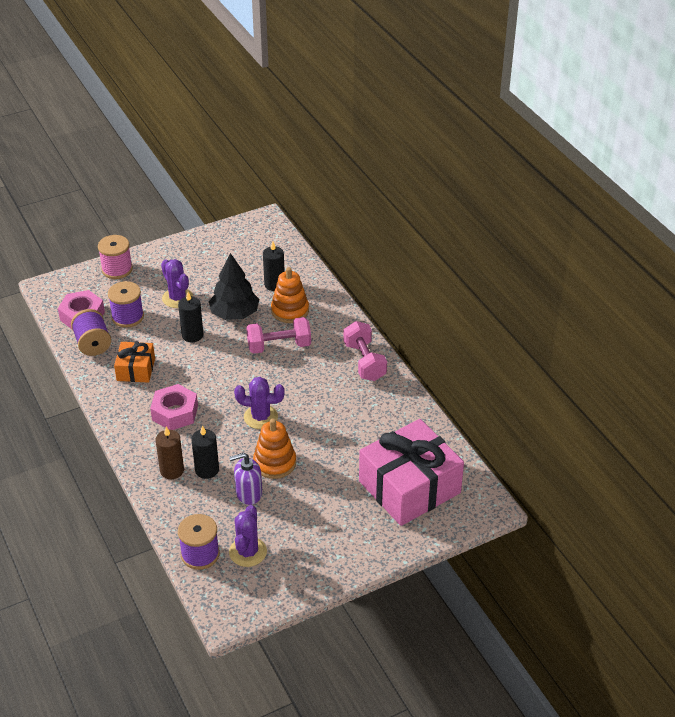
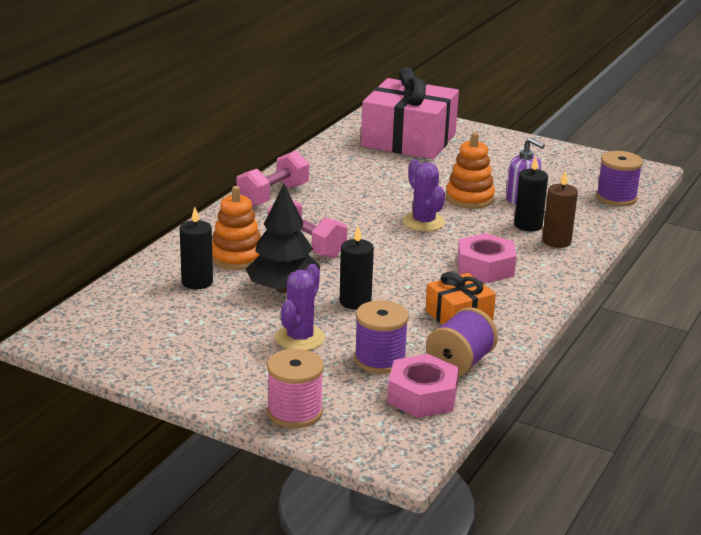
camera: 125 degrees left, 15 degrees down
purple cactus [229,505,267,567] -> none

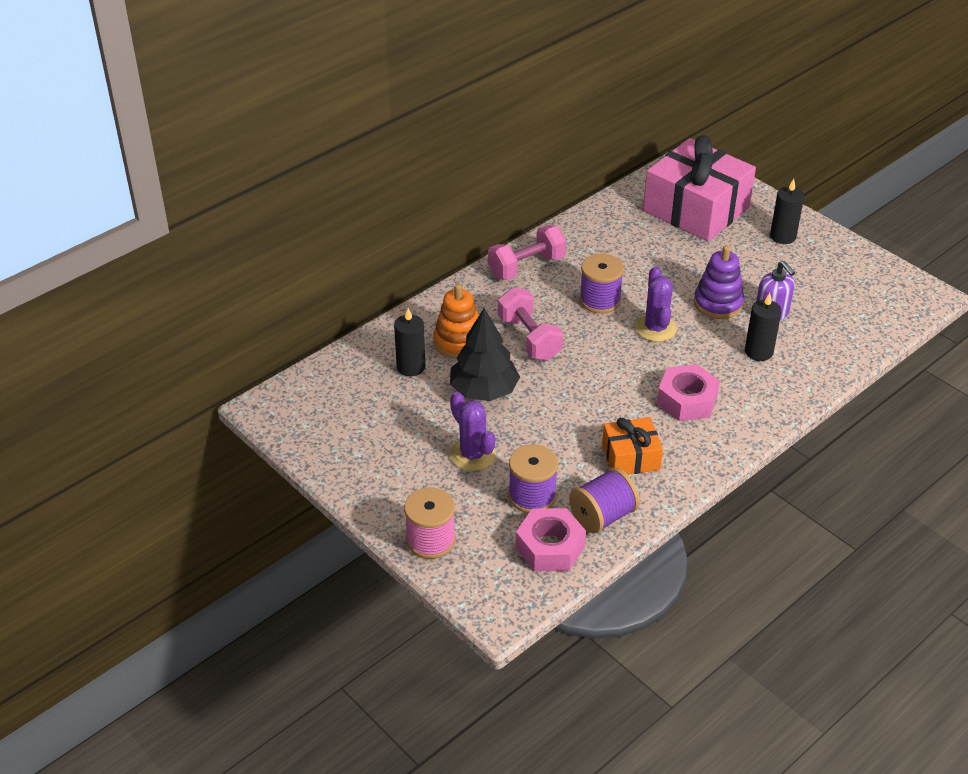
camera: 20 degrees right, 15 degrees up
purple cactus [275,264,325,350] -> purple cactus turned 75 degrees counterclockwise [450,392,496,471]
black candle [340,226,374,310] -> black candle moved to [770,179,804,244]
orange stacking toy [446,132,495,209] -> purple stacking toy [694,245,744,319]
brown candle [542,170,578,248] -> none
purple spool [596,151,643,206] -> purple spool moved to [579,254,624,314]

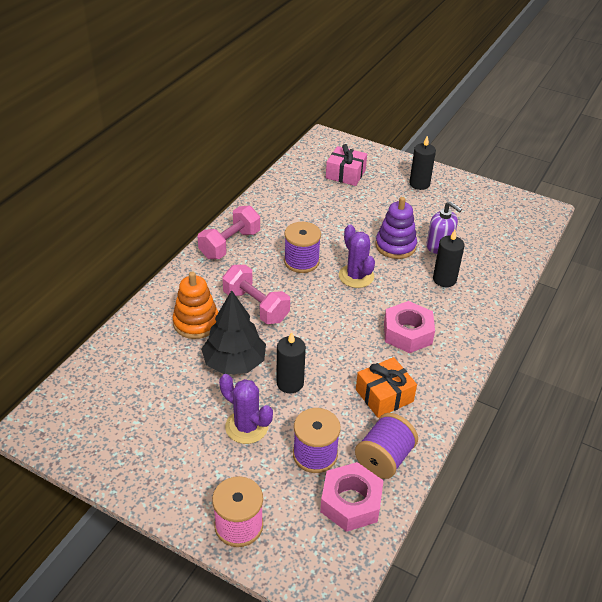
camera: 20 degrees left, 0 degrees up
black candle [394,308,426,376] -> black candle moved to [276,332,306,393]
pink gift [643,135,756,241] -> pink gift [326,144,367,186], size x0.50

